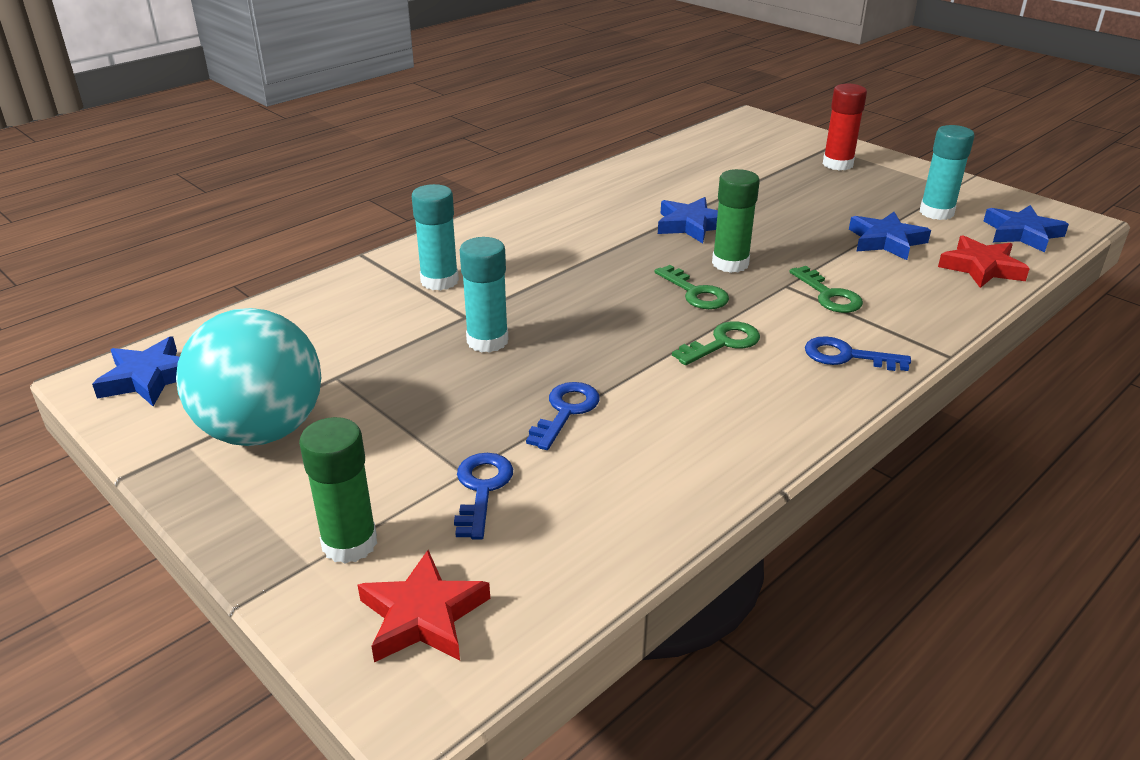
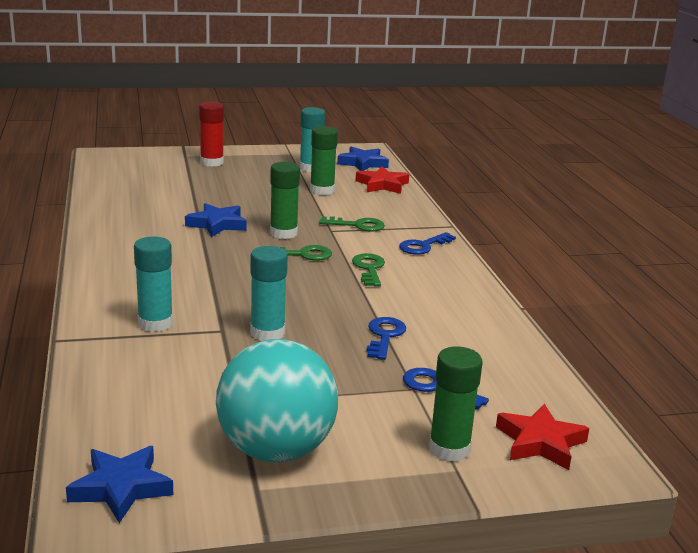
camera: 60 degrees left, 10 degrees down
blue key [526,382,600,450] -> blue key turned 45 degrees clockwise [367,317,406,360]
blue star [849,212,931,260] -> green glue stick [310,126,338,195]

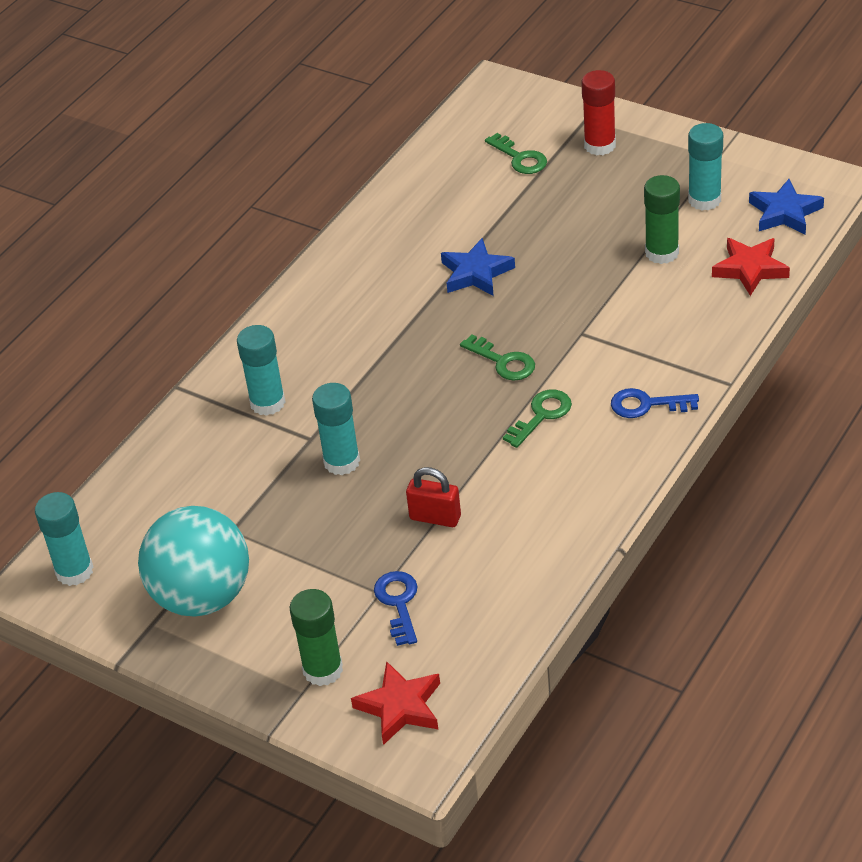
camera: 50 degrees right, 20 degrees up
blue star [66,446,173,523] -> turquoise glue stick [35,492,93,586]
green glue stick [270,162,300,239] -> none
green key [319,216,385,232] -> green key moved to [485,133,547,174]
blue key [367,317,406,360] -> red padlock [406,467,461,527]

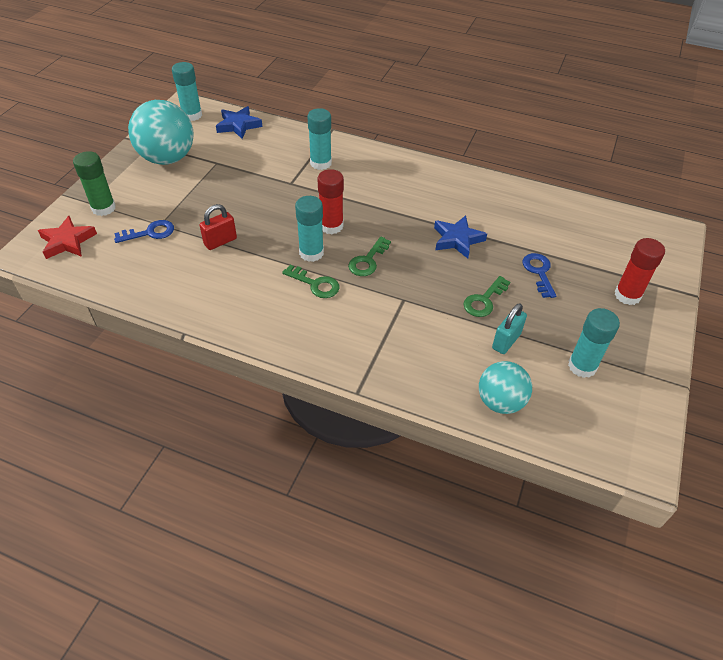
camera: 75 degrees right, 5 degrees up
turquoise glue stick [312,383,360,475] -> turquoise glue stick moved to [295,196,324,262]
red padlock [406,467,461,527] -> red padlock turned 45 degrees clockwise [199,204,237,250]
green key [485,133,547,174] -> green key moved to [463,276,510,317]
blue key [611,388,699,418] -> blue key moved to [523,253,556,298]
green glue stick [644,175,680,264] -> turquoise padlock [492,303,527,354]
red star [712,238,790,296] -> turquoise ball [479,361,532,414]
blue star [749,179,824,235] -> blue star moved to [216,106,263,139]
none -> red glue stick [318,169,344,234]

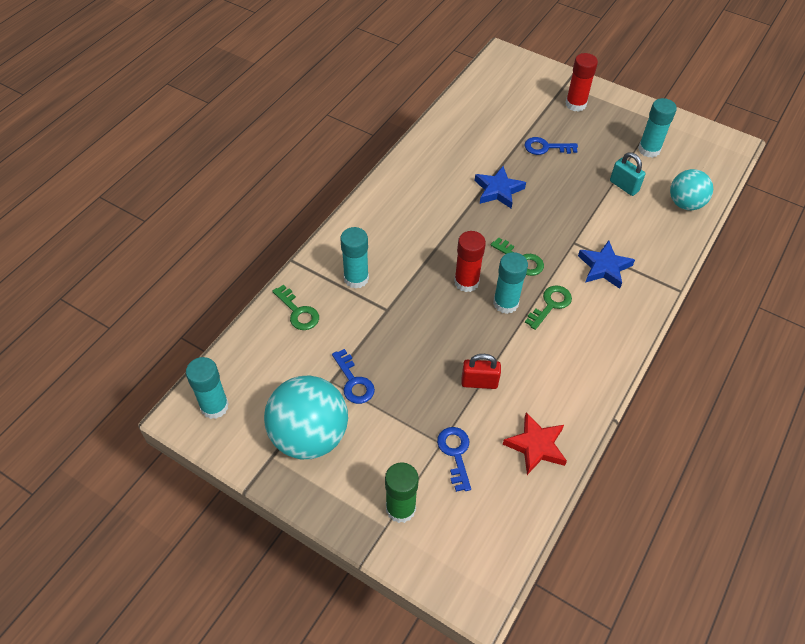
camera: 80 degrees left, 5 degrees up
red star [38,216,97,259] -> red star moved to [503,412,567,475]
red padlock [199,204,237,250] -> red padlock turned 60 degrees counterclockwise [461,354,501,389]
blue star [216,106,263,139] -> blue star moved to [578,240,635,289]
green key [463,276,510,317] -> green key moved to [272,285,319,330]
none -> blue key [332,349,375,404]

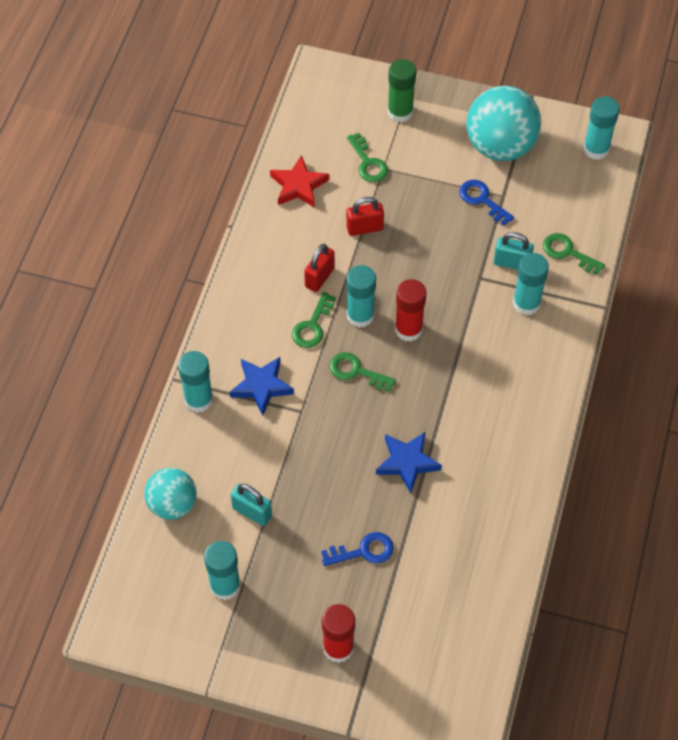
camera: 165 degrees right, 5 degrees up
blue key [437,427,471,492] -> green key [347,133,388,182]
none -> turquoise glue stick [178,351,213,413]
none -> red padlock [304,244,335,292]
none -> turquoise padlock [494,232,534,270]

